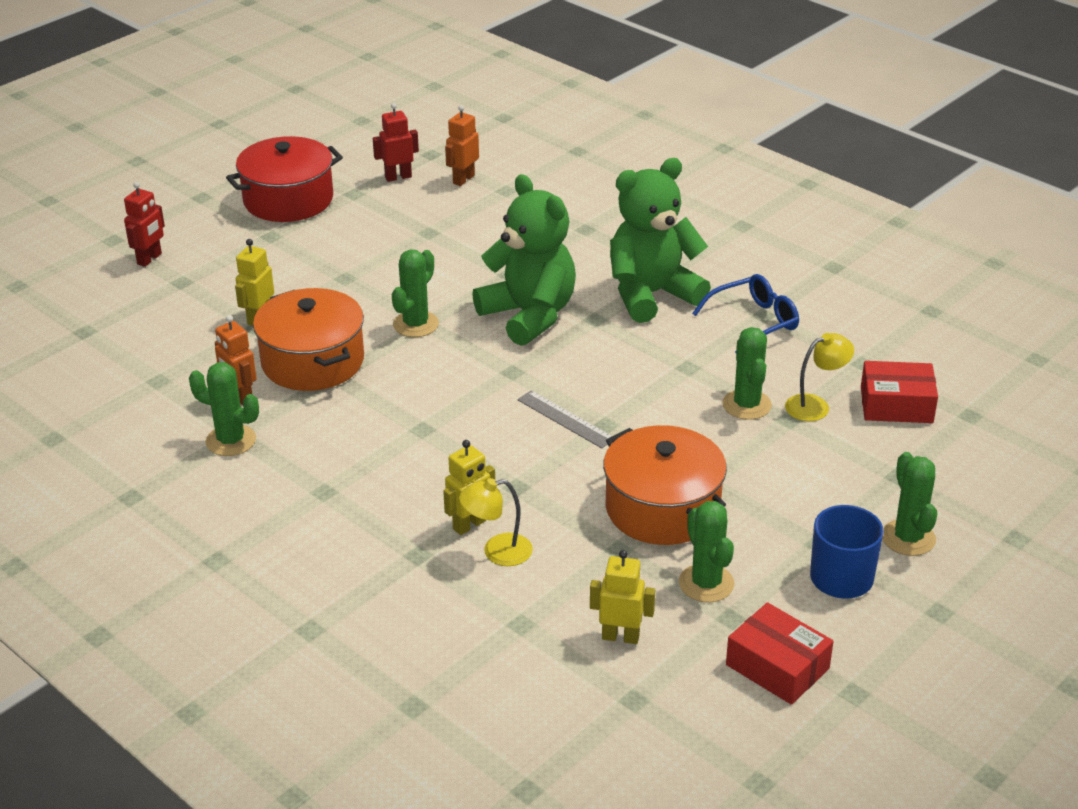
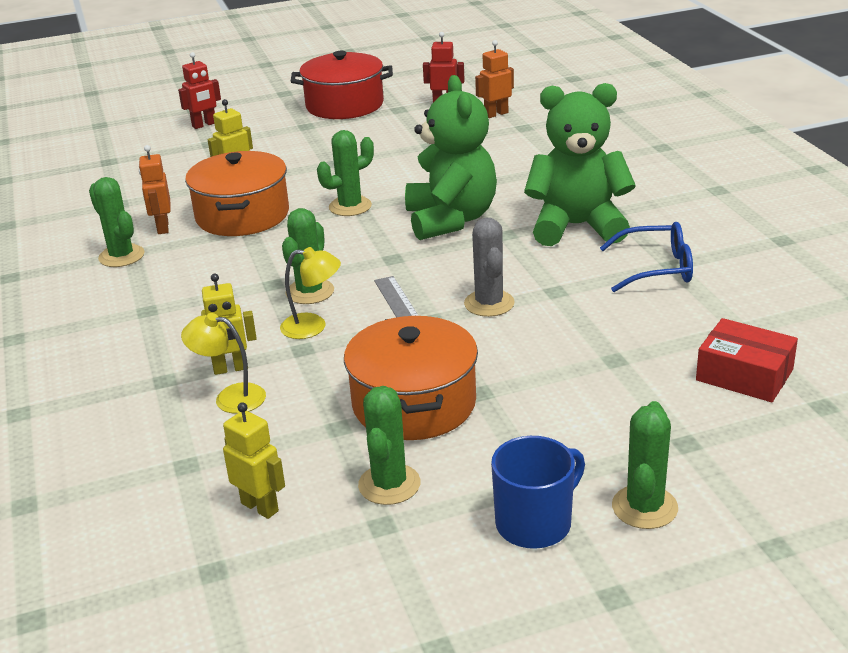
camera: 30 degrees right, 5 degrees down
green cactus [723,327,772,420] -> green cactus moved to [282,208,334,304]
red box [726,602,833,705] -> none
yellow lamp [785,333,854,421] -> yellow lamp moved to [280,247,341,339]
none -> grey cactus [464,217,515,317]

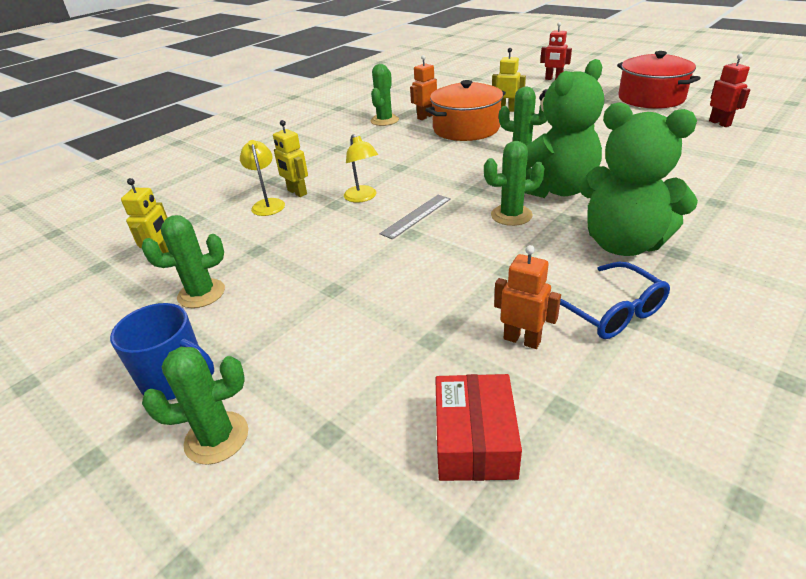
camera: 60 degrees right, 5 degrees up
green cactus [282,208,334,304] -> green cactus moved to [484,141,545,226]
orange pot [344,316,478,440] -> none
grey cactus [464,217,515,317] -> none
orange robot [475,40,514,118] -> orange robot moved to [494,245,561,349]
green teddy bear [524,83,636,246] -> green teddy bear turned 150 degrees clockwise [579,102,698,256]

